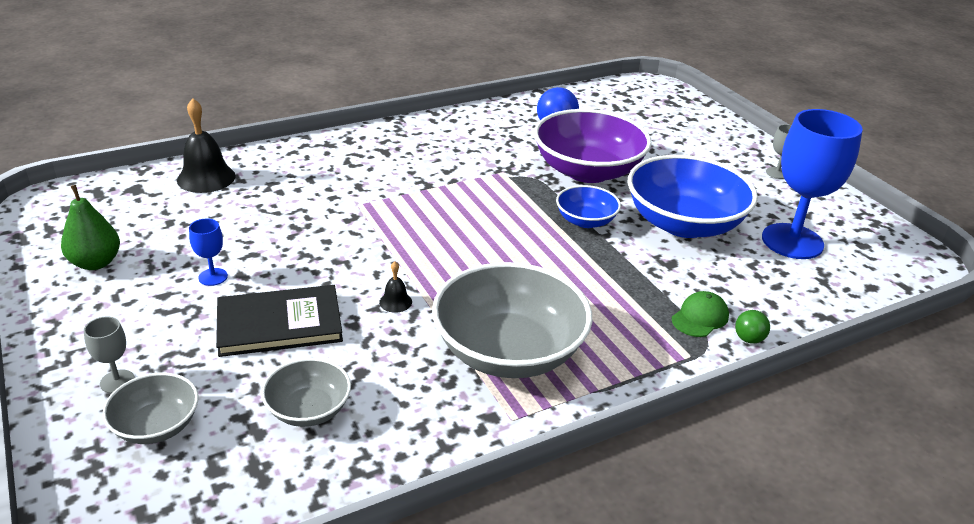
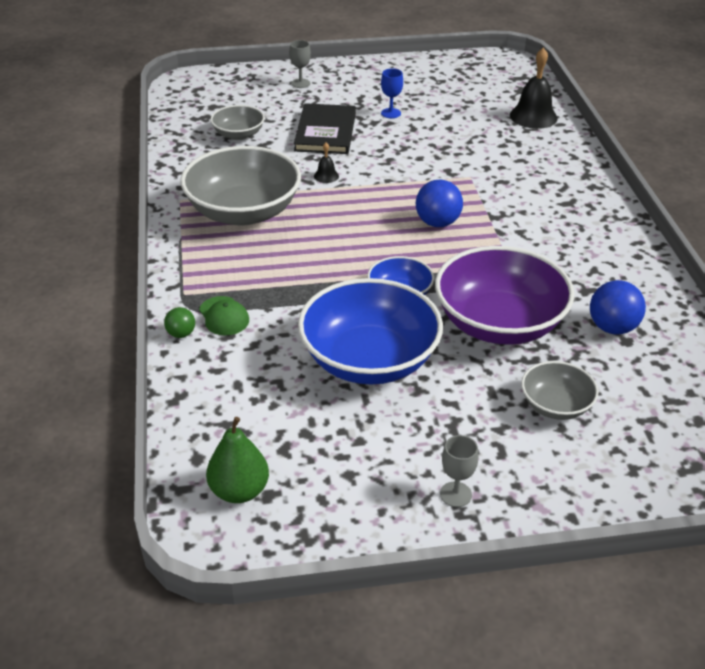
camera: 110 degrees right, 5 degrees up
green pear [61,185,120,270] -> green pear moved to [206,417,269,503]
grey bowl [102,373,198,444] -> grey bowl moved to [521,361,599,420]
blue goblet [762,109,863,259] -> none
none -> blue ball [416,180,463,227]

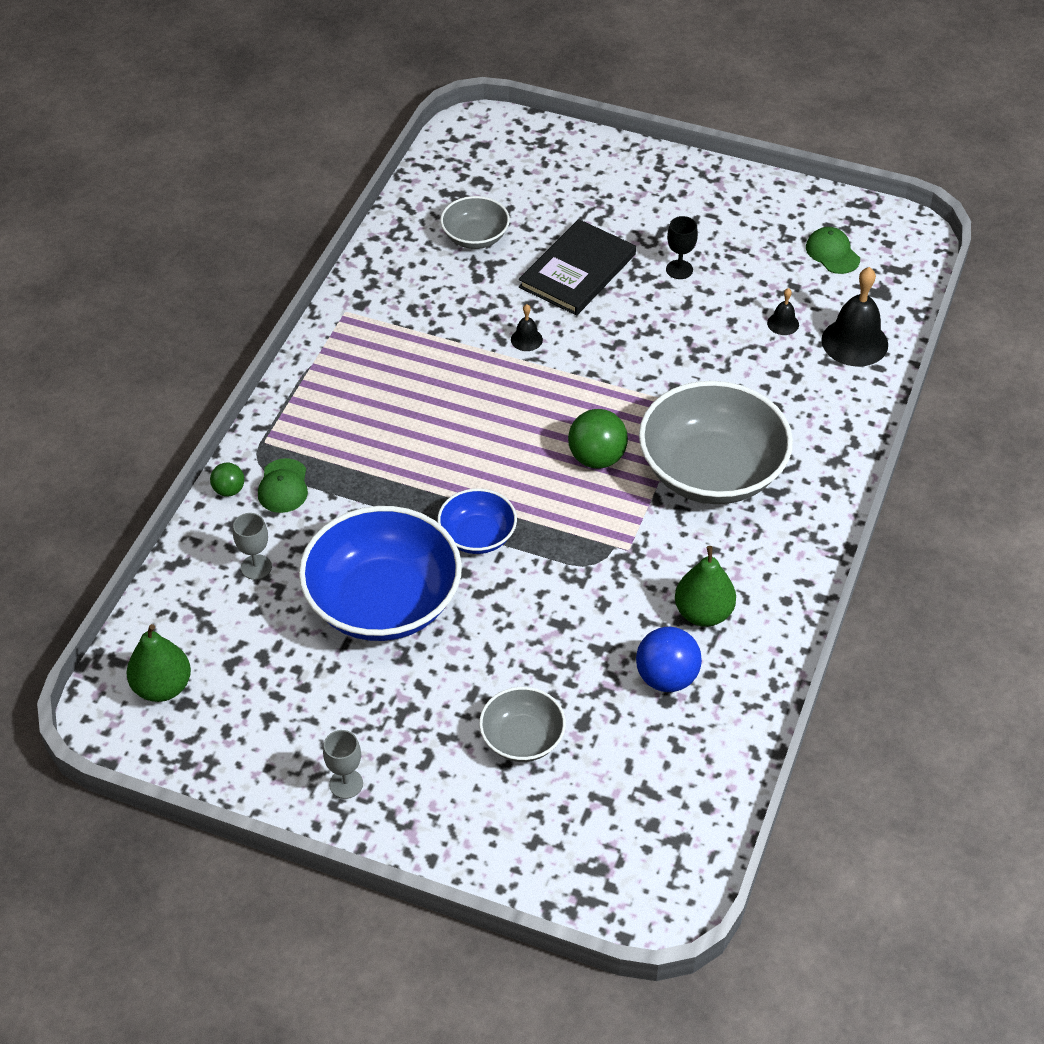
camera: 30 degrees right, 10 degrees up
grey bowl [180,146,301,226] -> grey bowl moved to [639,381,793,504]
grey goblet [289,40,311,88] -> grey goblet moved to [233,513,272,580]
blue goblet [381,68,403,118] -> black goblet [666,216,698,279]
blue ball [416,180,463,227] -> green ball [568,409,628,469]
purple bowl [435,246,575,345] -> none
none -> green pear [675,546,736,627]
none -> black bell [767,288,799,335]
none -> green cap [806,227,860,274]

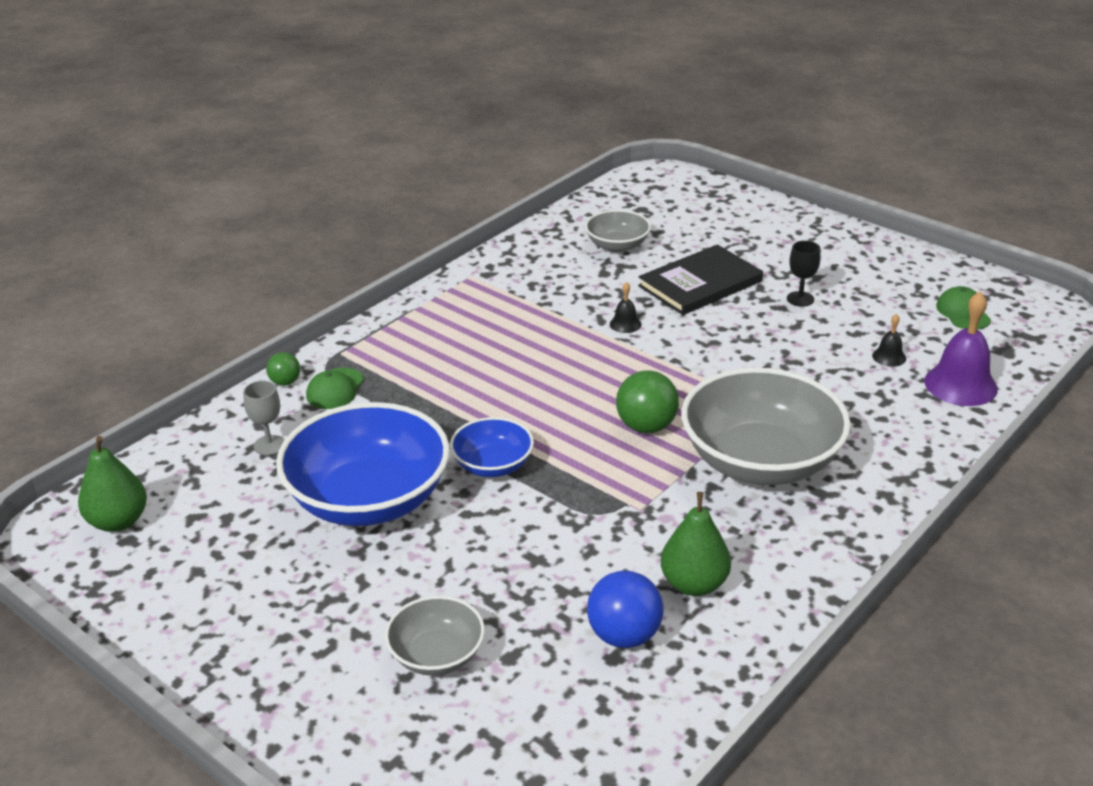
camera: 20 degrees right, 15 degrees down
grey goblet [323,730,363,799] -> none
black bell [821,267,888,366] -> purple bell [924,291,998,406]

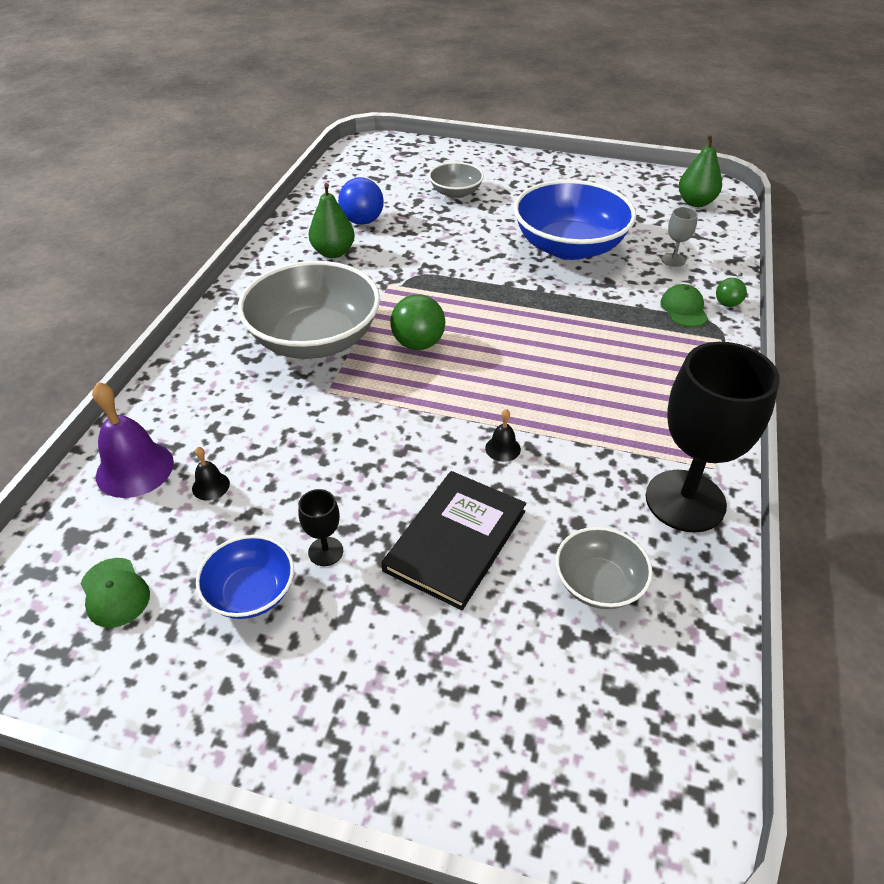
camera: 155 degrees right, 10 degrees up
blue bowl [450,417,534,477] -> blue bowl moved to [196,535,294,619]
none -> black goblet [646,342,780,533]

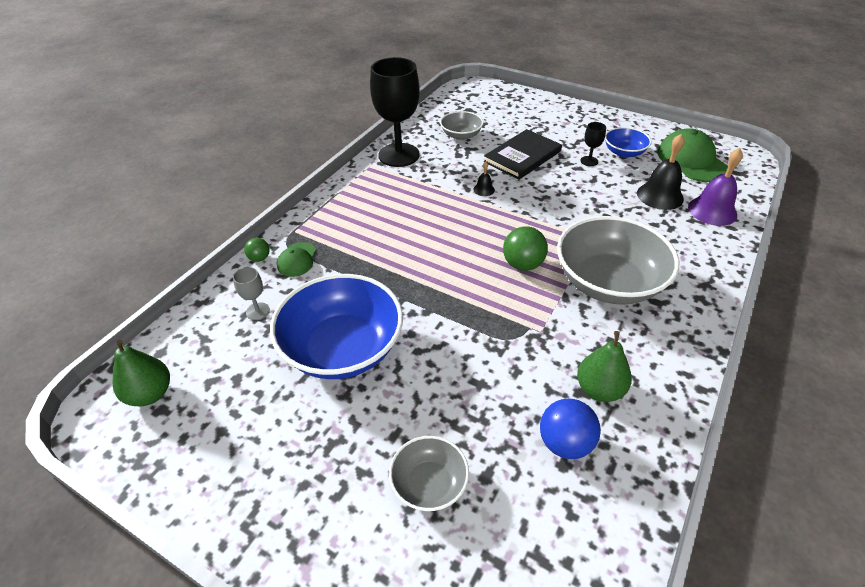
camera: 165 degrees left, 0 degrees up
green cap [80,558,150,628] -> green cap [657,128,728,182], size x1.89
black bell [192,447,230,501] -> black bell [637,134,685,210], size x2.07

